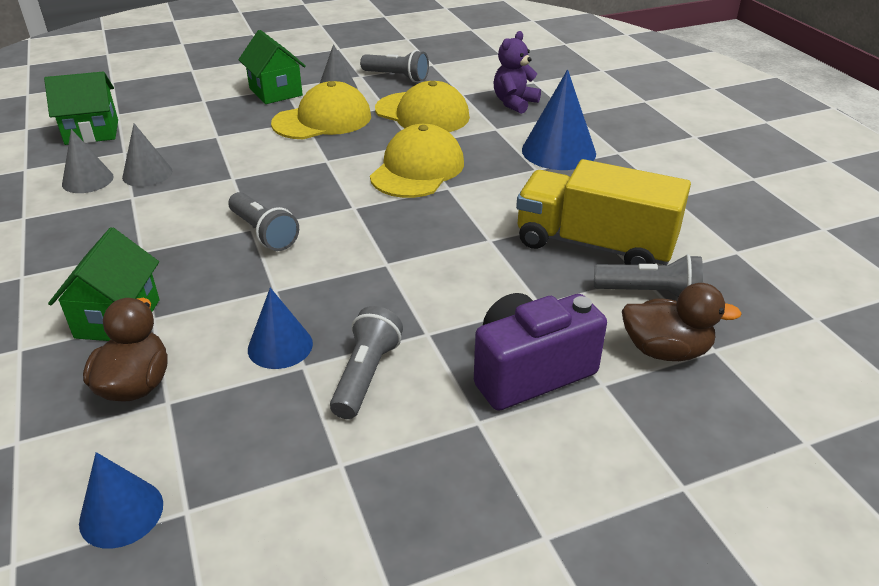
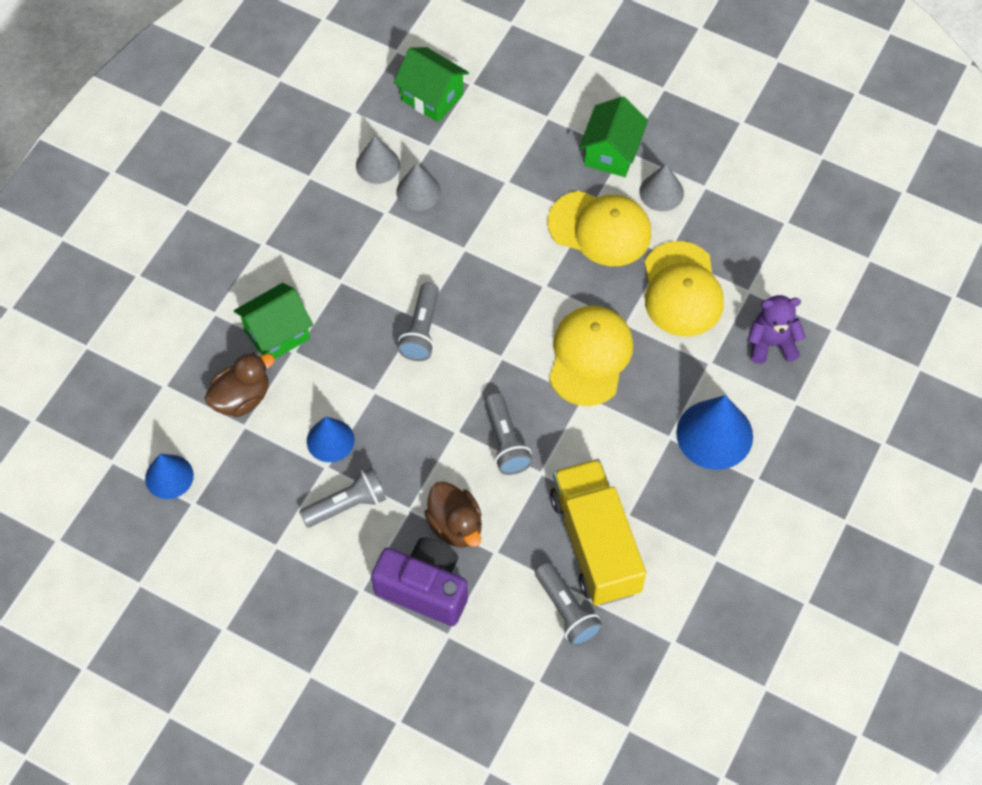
camera: 50 degrees right, 25 degrees up
grey flashlight [360,50,429,82] -> grey flashlight moved to [485,393,533,475]
yellow cap [370,124,464,198] -> yellow cap turned 60 degrees counterclockwise [549,306,633,406]
brown duck [622,283,742,361] -> brown duck moved to [424,481,482,548]

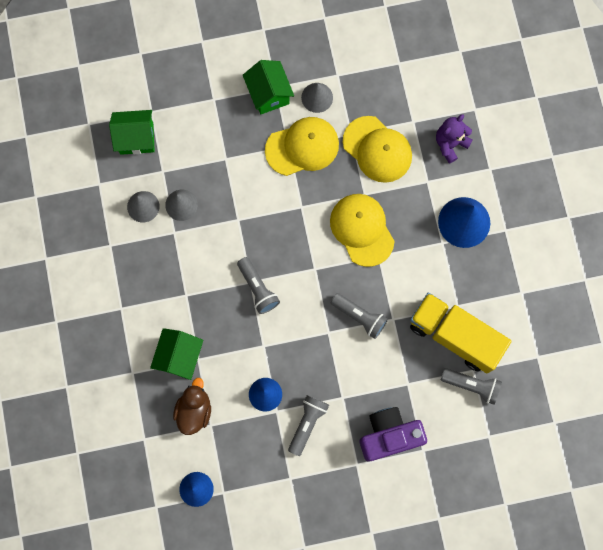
camera: 40 degrees left, 15 degrees up
brown duck [424,481,482,548] -> none

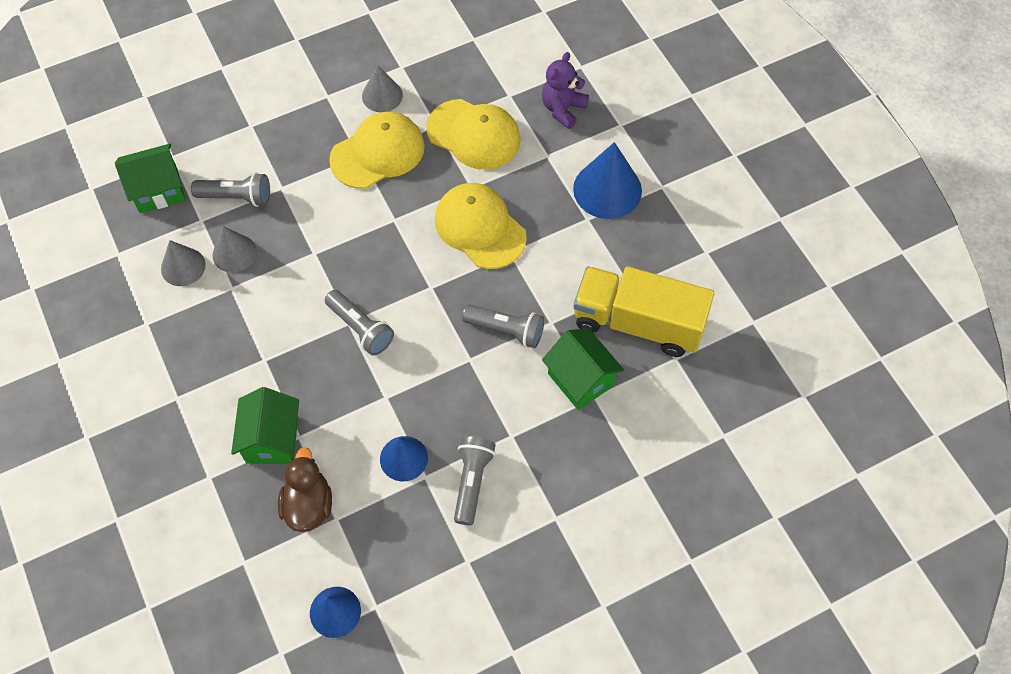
camera: 15 degrees left, 15 degrees down
green house [243,60,294,114] -> green house moved to [542,328,624,410]
purple camera [360,407,427,462] -> none
grey flashlight [441,368,502,405] -> grey flashlight moved to [191,172,270,207]

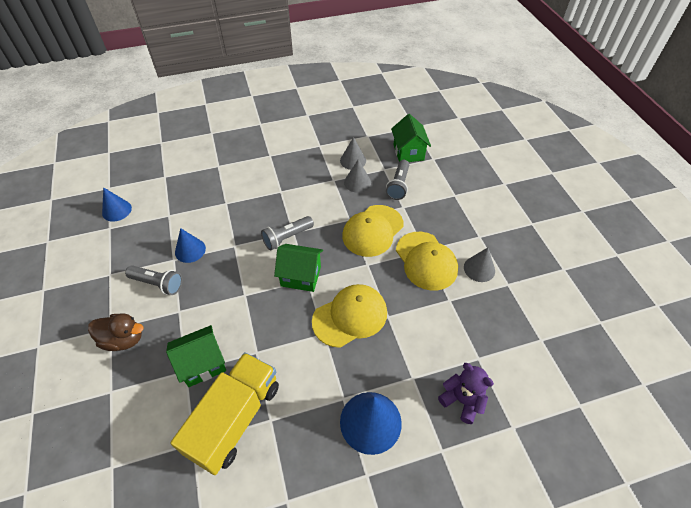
camera: 100 degrees right, 10 degrees down
green house [231,387,299,464] -> green house moved to [274,244,323,292]
brown duck [278,447,332,532] -> brown duck moved to [88,314,143,351]
yellow cap [426,99,521,170] -> yellow cap moved to [342,205,404,257]
grey flashlight [462,304,544,348] -> none

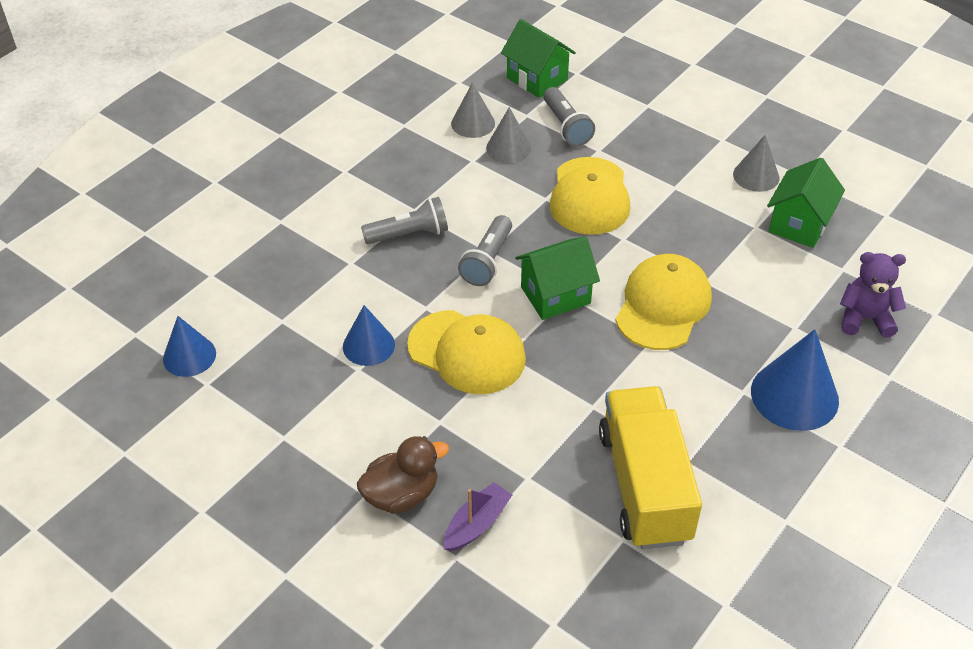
camera: 35 degrees left, 5 degrees down
grey flashlight [125,265,183,295] -> grey flashlight moved to [361,197,448,244]
green house [166,325,226,387] -> green house moved to [767,158,845,248]
yellow cap [396,232,458,291] -> yellow cap moved to [407,310,526,394]
none -> purple boat [444,482,512,552]

